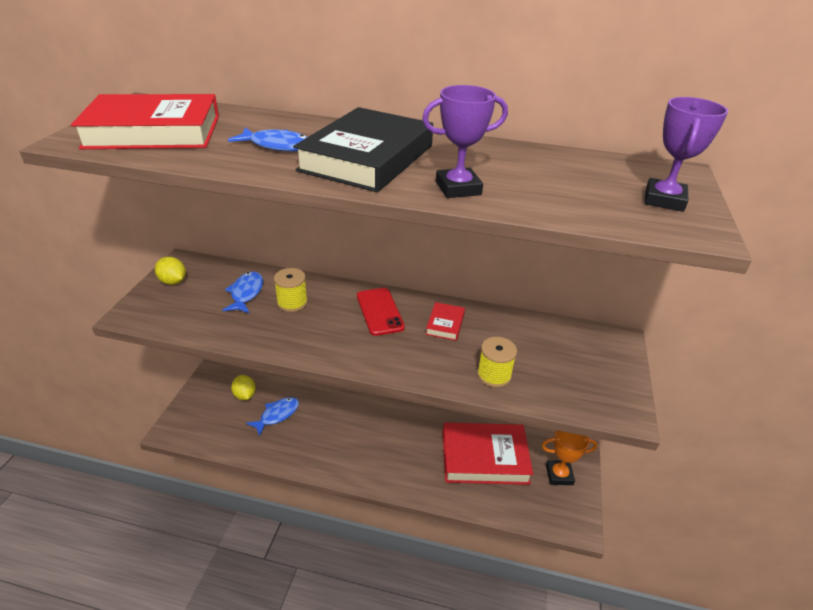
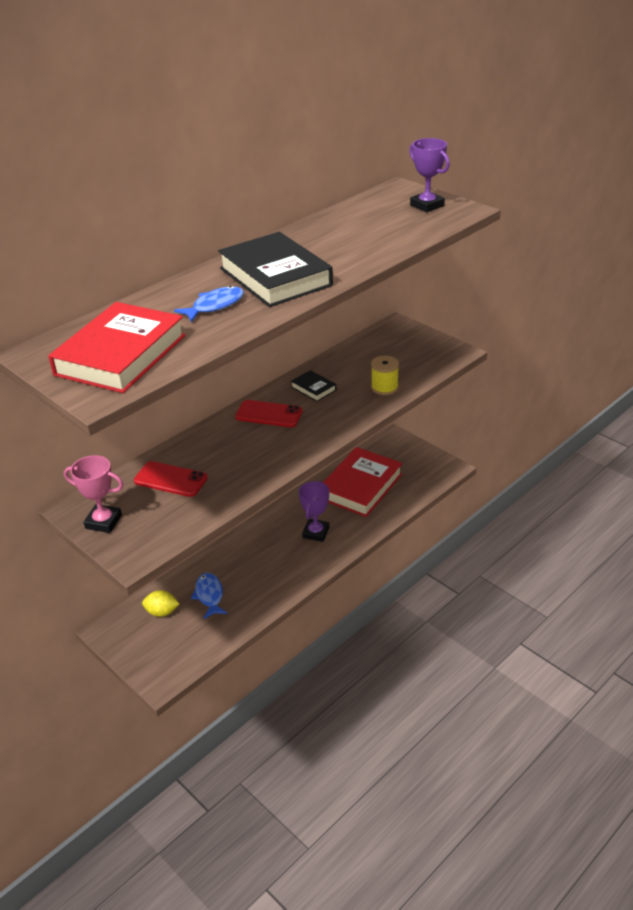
camera: 55 degrees left, 0 degrees up
yellow lemon [155,257,186,285] -> pink trophy [64,455,123,533]
blue fish [223,271,263,313] -> red phone [134,461,208,497]
yellow spool [274,268,308,312] -> none
purple trophy [422,85,508,198] -> purple trophy moved to [299,481,329,542]
red book [426,302,465,341] -> black book [291,370,336,402]
orange trophy [542,430,597,485] -> none

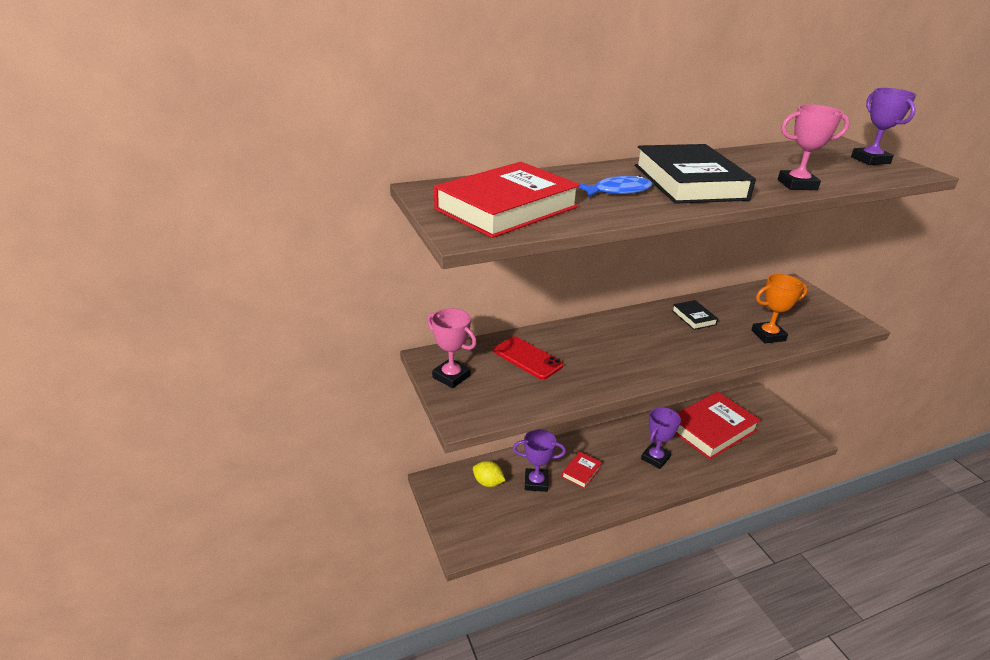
camera: 20 degrees right, 5 degrees down
blue fish [191,573,227,619] -> purple trophy [513,429,566,492]
red phone [235,400,303,427] -> none
yellow spool [371,356,399,395] -> orange trophy [751,274,808,343]
none -> red book [562,451,602,489]
none -> pink trophy [778,104,850,190]

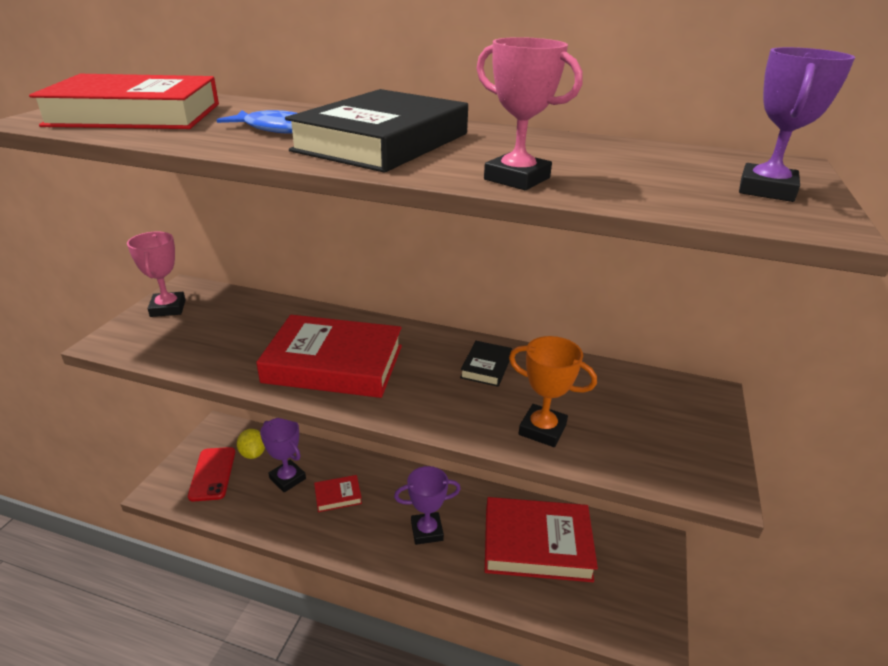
camera: 40 degrees right, 0 degrees up
red phone [494,336,564,379] -> red phone moved to [188,447,235,501]
none -> red book [256,315,402,398]

